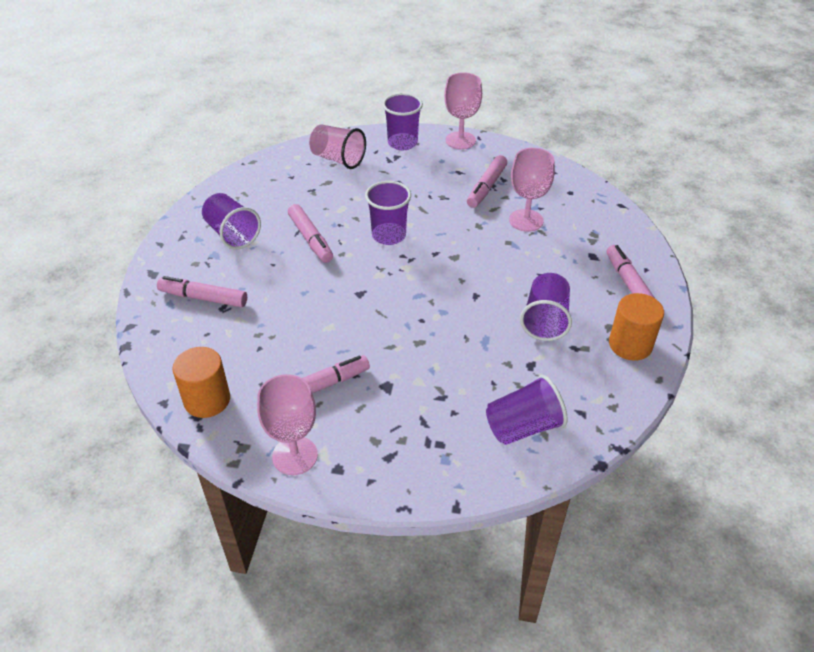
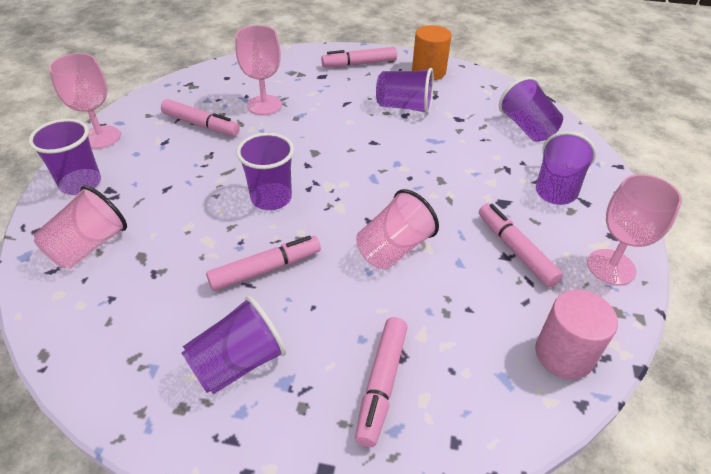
camera: 90 degrees left, 0 degrees up
orange cylinder [172,347,230,418] -> pink cylinder [535,290,618,380]
none -> pink cup [356,189,439,270]
none -> purple cup [536,131,596,205]

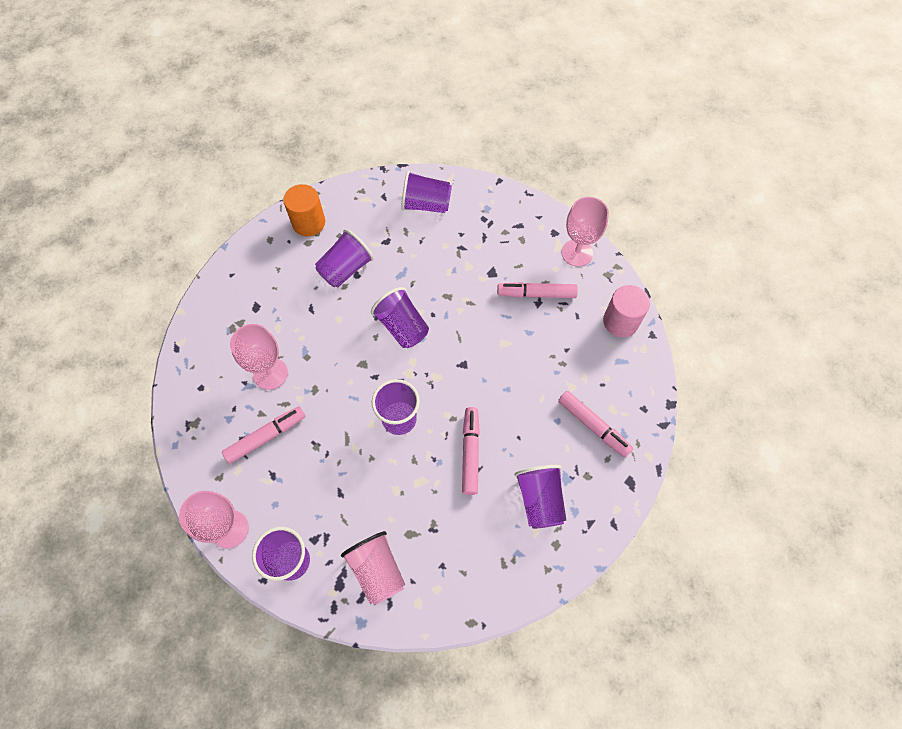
camera: 60 degrees left, 20 degrees up
pink marker [321,47,397,67] -> none
pink cup [356,189,439,270] -> none
purple cup [536,131,596,205] -> purple cup moved to [371,287,429,348]

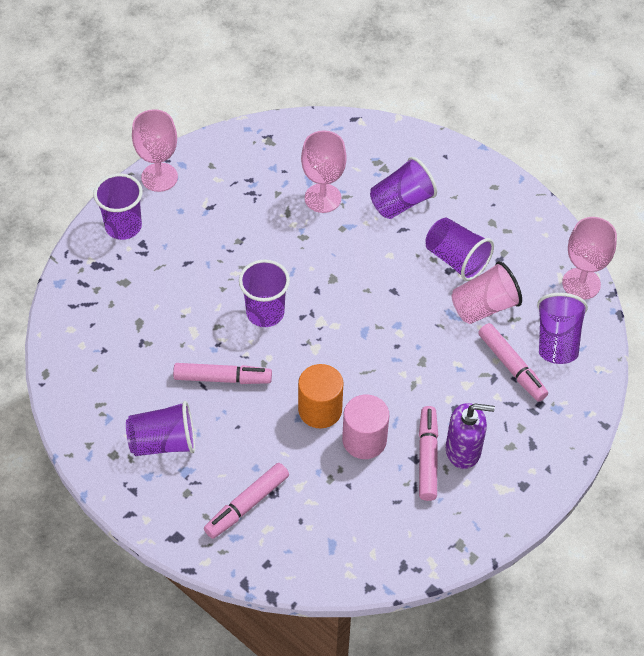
camera: 90 degrees right, 10 degrees down
pink marker [222,406,306,464] -> pink marker moved to [478,323,548,402]
orange cylinder [283,184,325,236] -> orange cylinder moved to [298,364,344,428]
pink cup [341,531,405,606] -> pink cup moved to [452,261,522,324]
purple cup [371,287,429,348] -> purple cup moved to [370,157,437,219]
pink goblet [561,197,609,267] -> pink goblet moved to [562,217,617,300]
pink cylinder [603,285,650,337] -> pink cylinder moved to [342,395,389,459]
none -> purple soap dispenser [446,403,495,469]

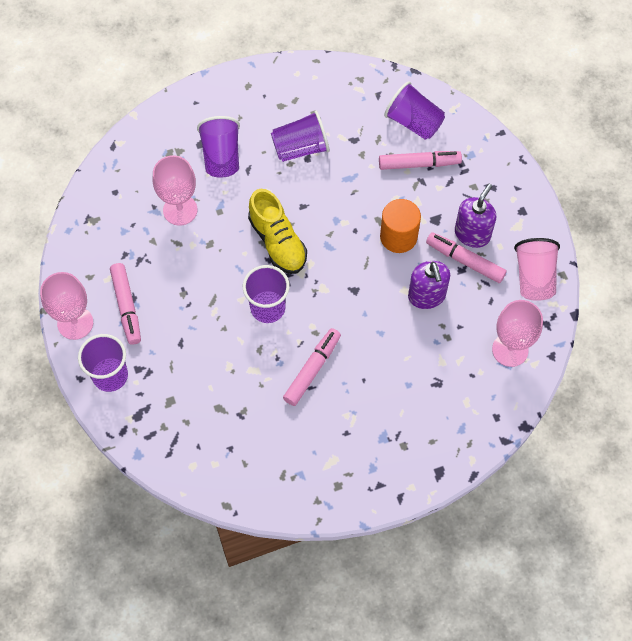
camera: 60 degrees left, 10 degrees up
purple cup [126,401,195,456] -> none
pink marker [204,463,289,539] -> pink marker moved to [110,263,141,345]
orange cylinder [298,364,344,428] -> orange cylinder moved to [380,199,421,253]
pink cylinder [342,395,389,459] -> purple soap dispenser [408,261,450,309]
pink cup [452,261,522,324] -> pink cup moved to [514,238,560,301]
pink goblet [562,217,617,300] -> pink goblet moved to [492,300,543,367]
none -> yellow shoe [248,189,307,274]

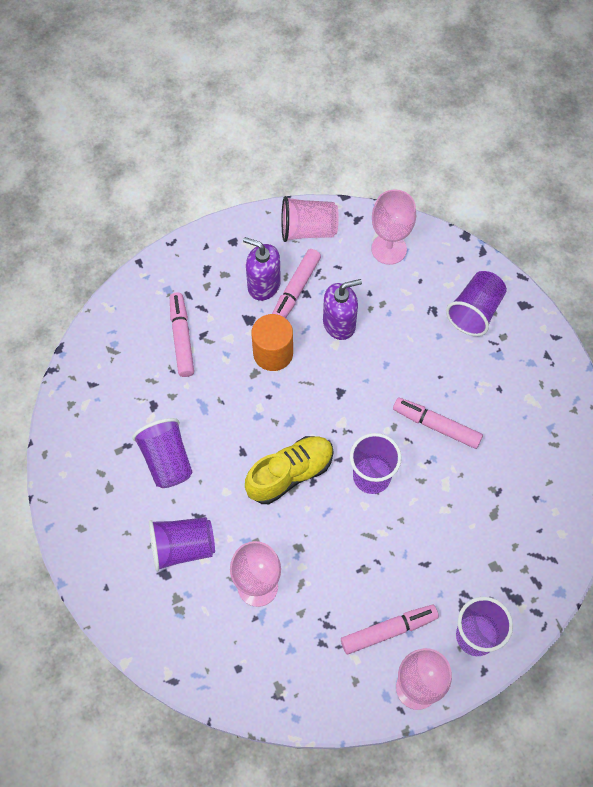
camera: 95 degrees left, 0 degrees up
purple cup [384,81,445,140] -> purple cup moved to [446,271,507,336]

